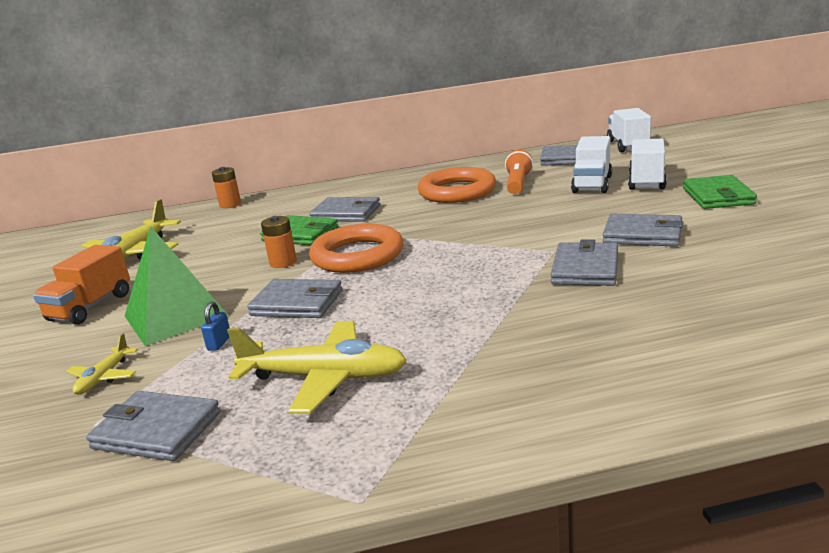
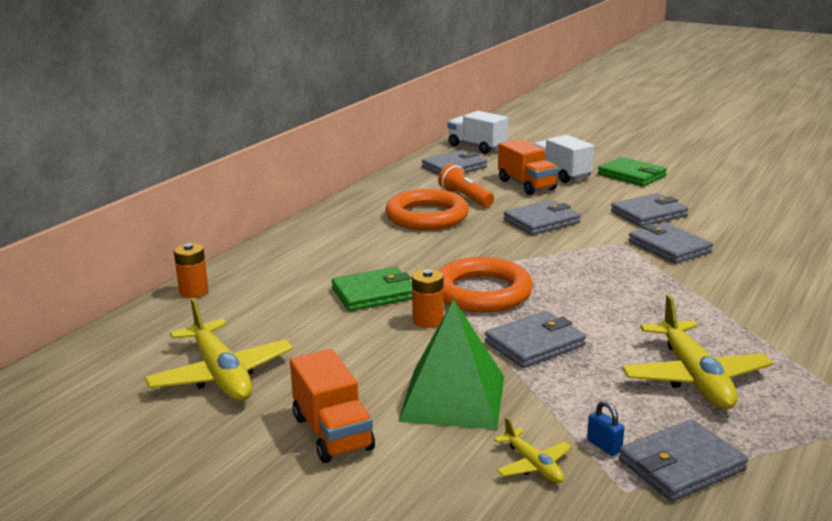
camera: 50 degrees left, 0 degrees up
blue padlock [201,302,230,351] -> blue padlock moved to [587,400,624,456]
yellow plane [227,321,407,414] -> yellow plane turned 120 degrees clockwise [622,295,773,409]
grey wallet [309,197,380,222] -> grey wallet moved to [504,200,581,235]
white truck [571,136,612,193] -> orange truck [498,139,558,195]

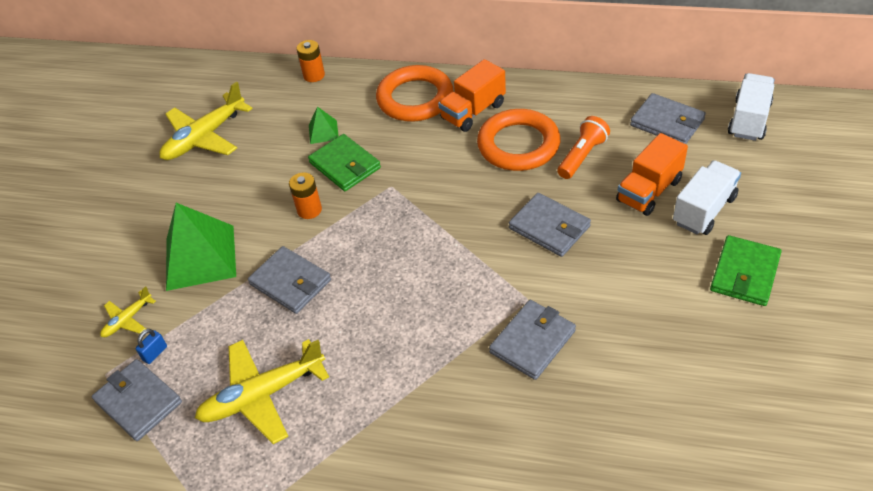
camera: 75 degrees right, 25 degrees up
orange truck [290,349,375,463] -> orange truck moved to [438,59,506,132]
orange ring [438,257,533,312] -> orange ring moved to [376,65,453,122]
grey wallet [611,193,688,227] -> none
none -> green pyramid [309,106,339,144]

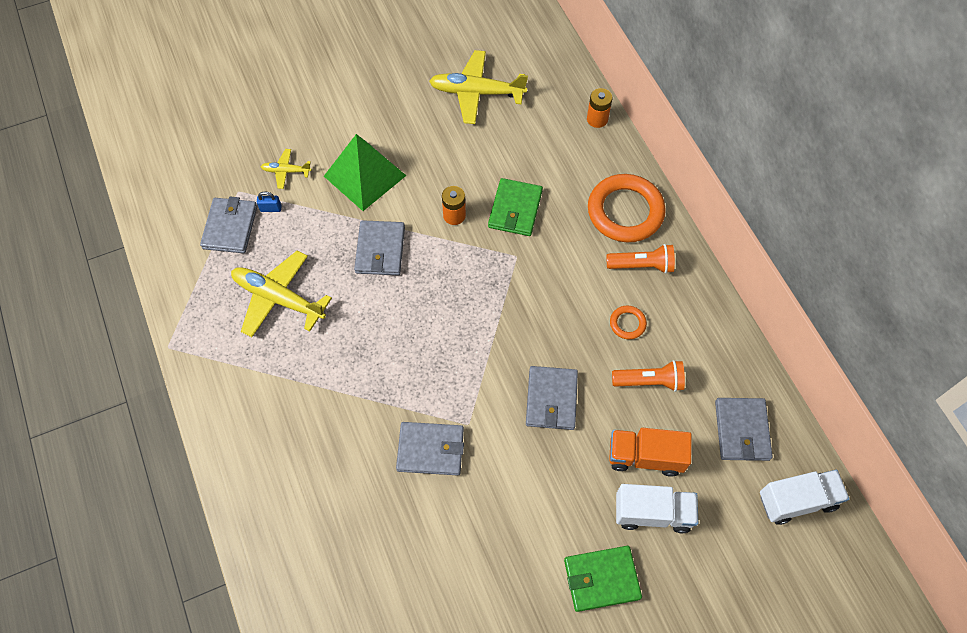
camera: 50 degrees right, 15 degrees up
green pyramid [309,106,339,144] -> none
orange truck [438,59,506,132] -> orange flashlight [606,244,675,274]
orange ring [477,109,560,171] -> orange ring [610,306,647,340], size x0.45

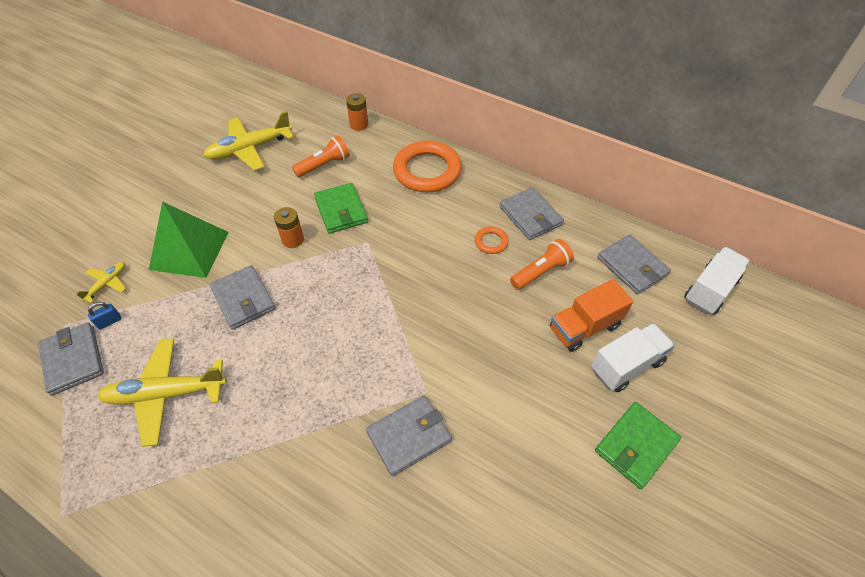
camera: 35 degrees left, 10 degrees down
yellow plane [261,149,312,189] -> yellow plane turned 150 degrees clockwise [76,262,126,303]
grey wallet [526,366,578,430] -> grey wallet moved to [500,187,564,240]
orange flashlight [606,244,675,274] -> orange flashlight moved to [292,136,350,177]

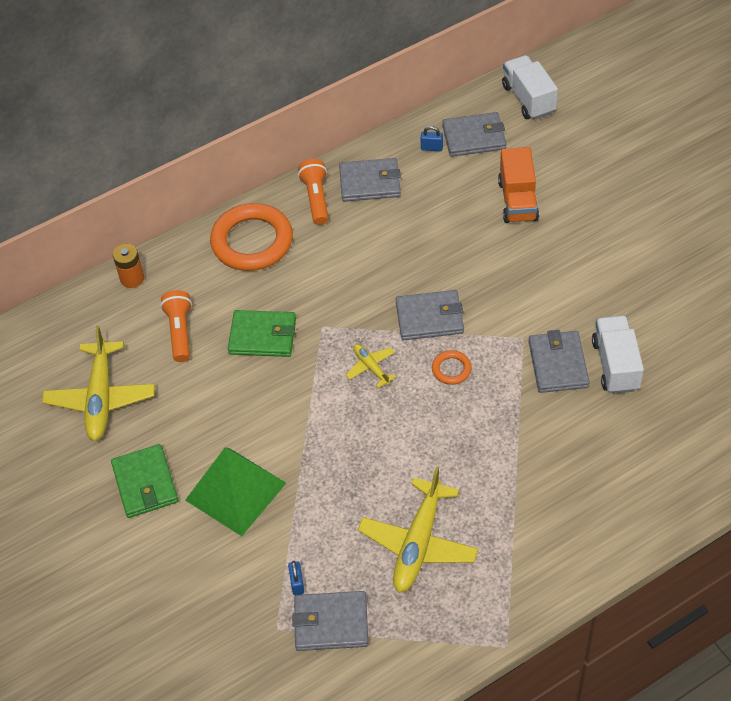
camera: 60 degrees left, 0 degrees up
yellow plane [76,262,126,303] -> yellow plane moved to [346,344,396,388]
grey wallet [209,265,276,330] -> grey wallet moved to [396,290,464,340]
orange battery [274,207,304,248] -> none
orange ring [475,227,508,254] -> orange ring moved to [432,350,472,385]
orange flashlight [510,239,574,290] -> orange flashlight moved to [298,159,329,225]
white truck [591,323,675,392] -> white truck moved to [592,316,644,394]
green wallet [595,402,681,489] -> green wallet moved to [111,444,178,518]
none -> blue padlock [421,126,443,151]

